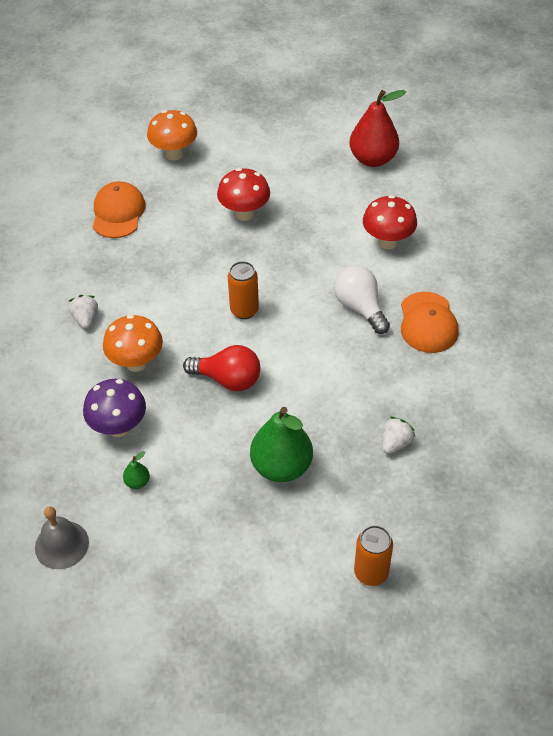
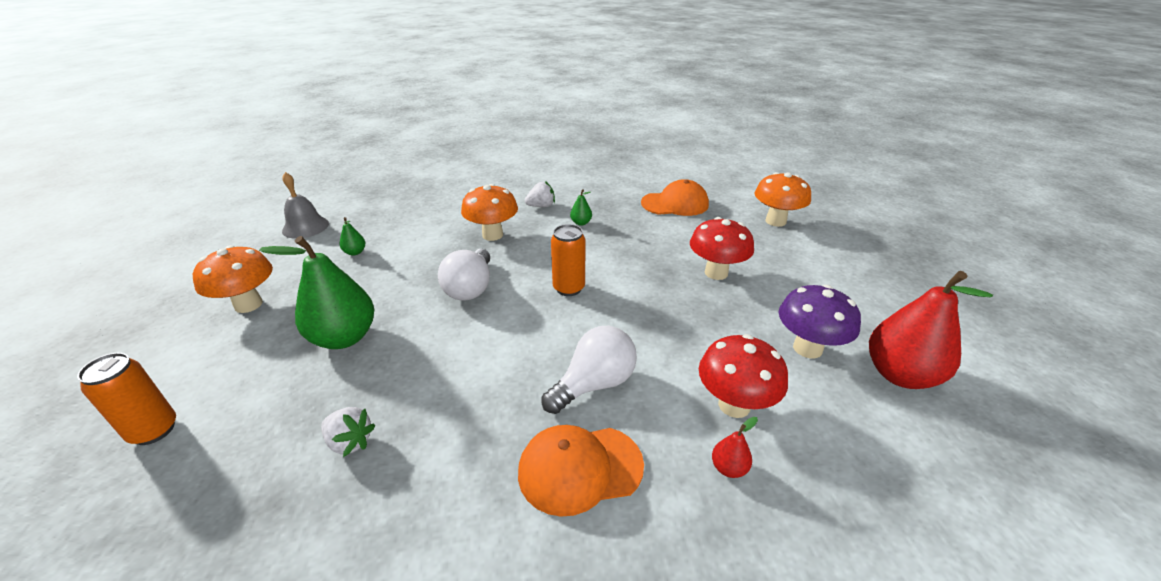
camera: 80 degrees right, 15 degrees down
purple mushroom [83,379,146,437] -> purple mushroom moved to [779,285,861,358]
red light bulb [183,345,260,391] -> white light bulb [438,249,490,301]
none -> orange mushroom [193,245,273,313]
none -> green pear [570,189,592,226]
none -> red pear [712,417,758,478]

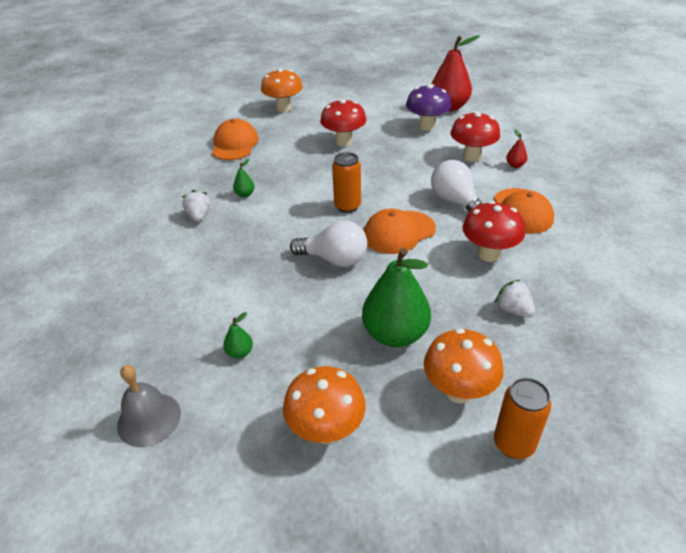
camera: 80 degrees left, 5 degrees up
white strawberry [321,407,376,457] -> white strawberry turned 75 degrees counterclockwise [495,279,535,317]
orange mushroom [461,184,518,241] -> orange mushroom moved to [424,328,504,403]
none -> orange cap [364,209,436,254]
none -> red mushroom [462,201,525,262]

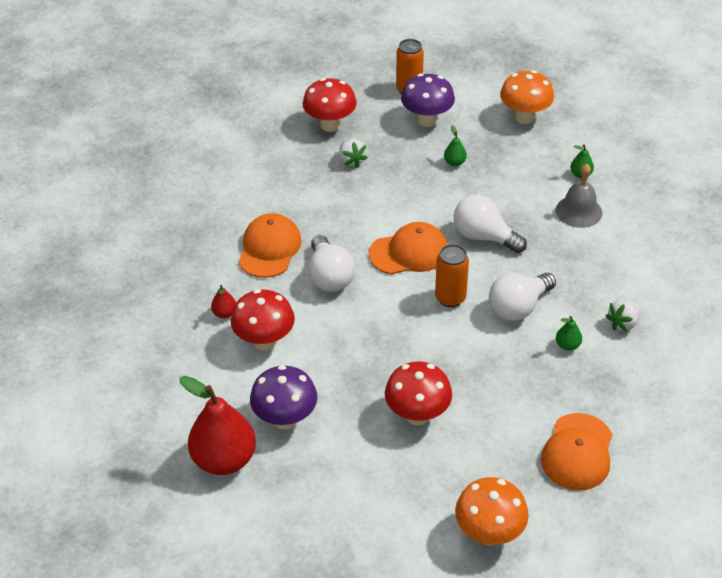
camera: 165 degrees left, 5 degrees up
grey bell [117,365,181,447] -> grey bell moved to [556,164,603,228]
white strawberry [182,190,210,222] -> white strawberry turned 45 degrees clockwise [605,300,641,332]
green pear [362,248,431,347] -> green pear [444,125,467,166], size x0.42
orange mushroom [424,328,504,403] -> purple mushroom [401,73,455,127]
red mushroom [462,201,525,262] -> red mushroom moved to [303,78,357,132]
none -> white light bulb [489,273,556,321]

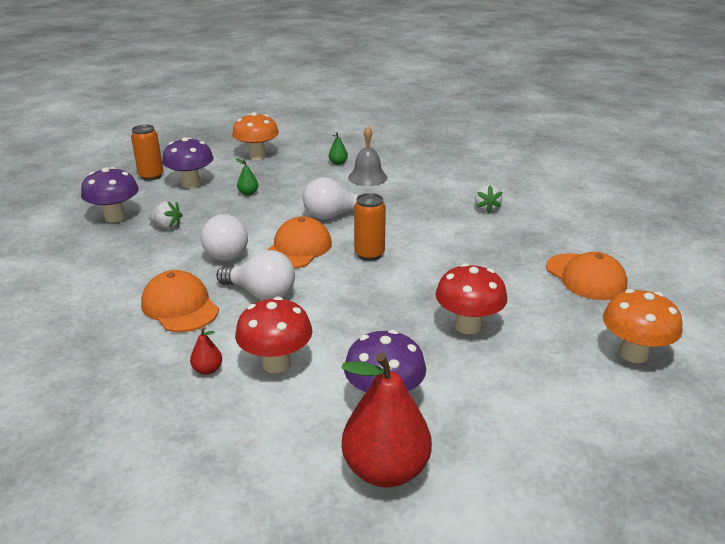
camera: 50 degrees left, 15 degrees down
red mushroom [303,78,357,132] -> purple mushroom [81,167,139,223]
white light bulb [489,273,556,321] -> white light bulb moved to [201,215,248,261]
green pear [556,316,582,351] -> none

